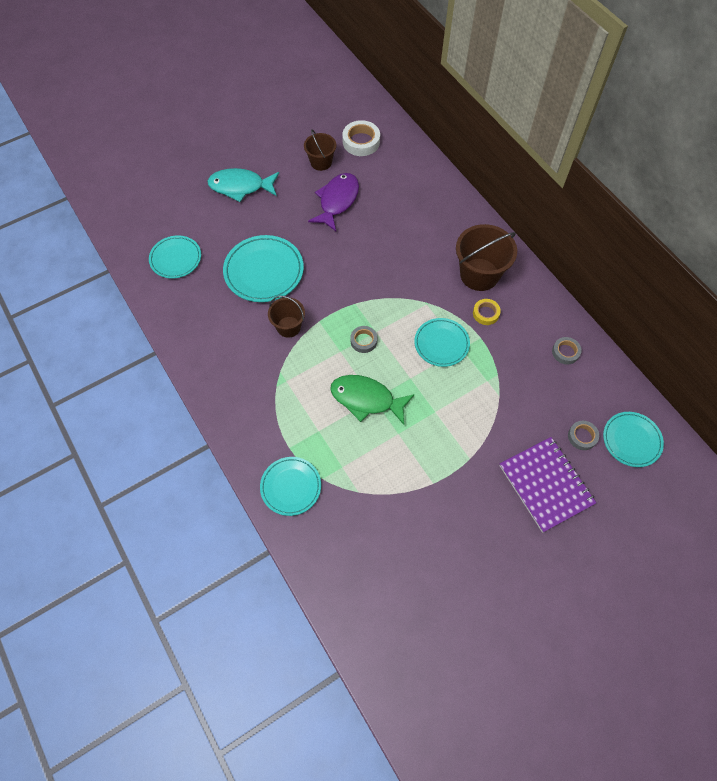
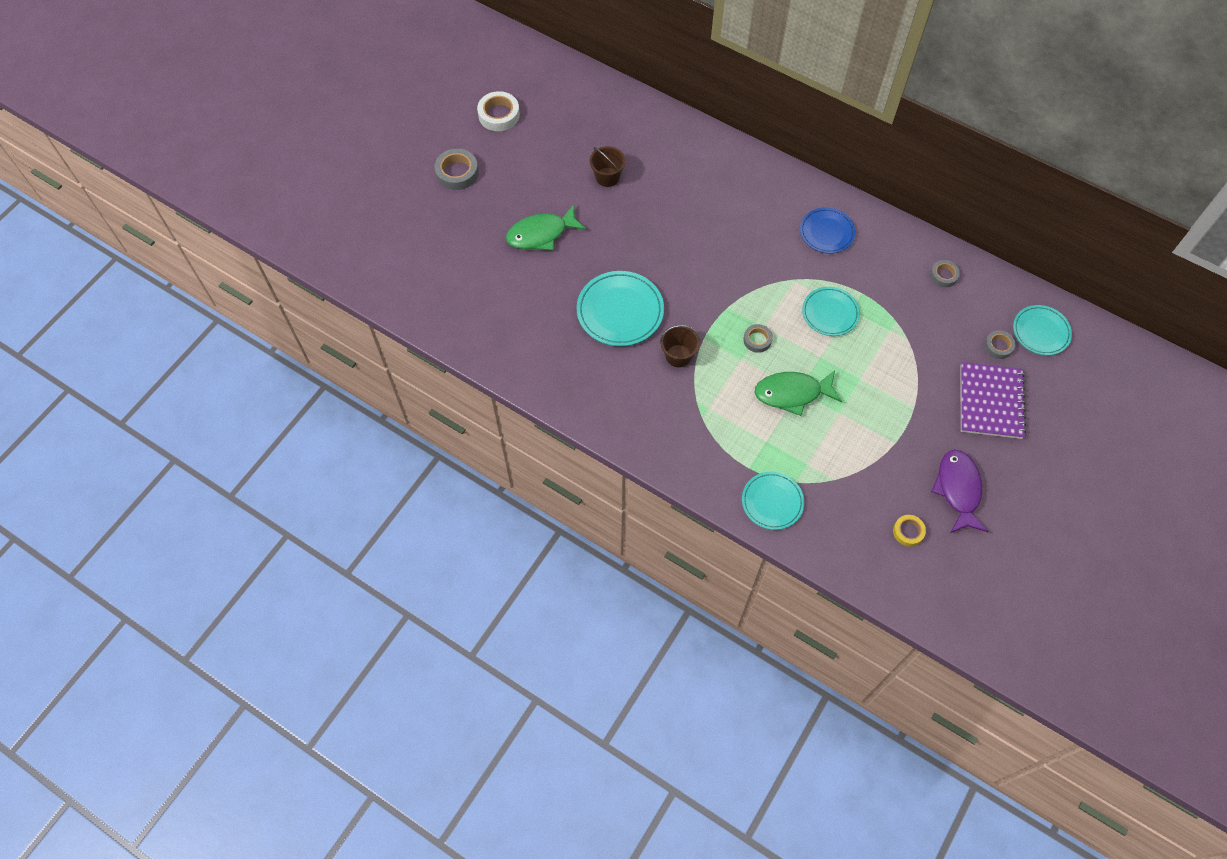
camera: 25 degrees left, 0 degrees up
turquoise plate [149,235,201,279] -> none
turquoise fish [207,168,279,202] -> green fish [506,204,587,251]
purple fish [308,173,359,231] -> purple fish moved to [931,449,988,533]
white tape [342,120,380,156] -> white tape moved to [477,91,520,131]
brown bucket [456,224,517,291] -> blue plate [800,207,856,254]
yellow tape [473,299,501,325] -> yellow tape moved to [893,515,926,547]
purple notebook [499,437,596,533] -> purple notebook turned 60 degrees clockwise [960,362,1026,439]
none -> grey tape [434,149,479,190]

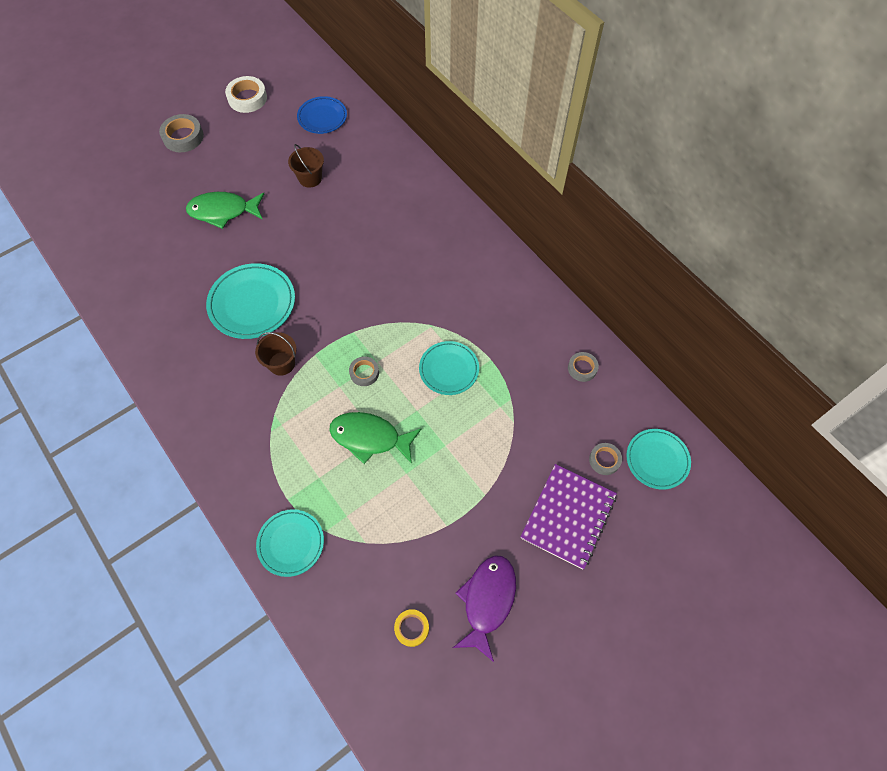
camera: 20 degrees right, 0 degrees up
blue plate [800,207,856,254] -> blue plate moved to [297,96,347,134]

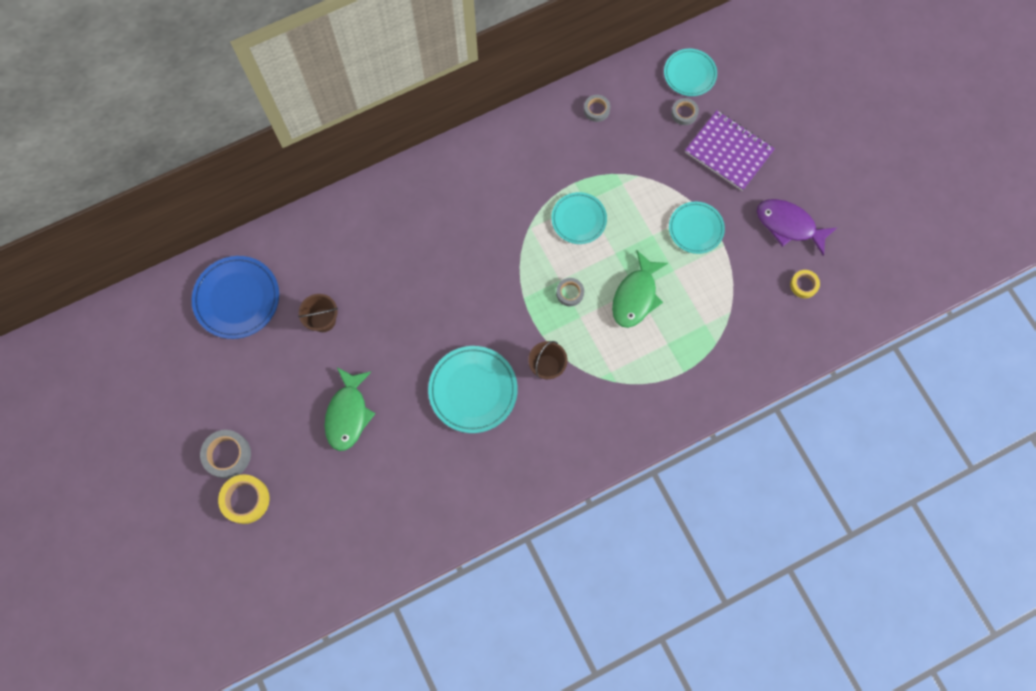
camera: 80 degrees left, 10 degrees up
white tape [225,76,267,113] -> none
turquoise plate [256,509,324,577] -> turquoise plate moved to [669,202,725,254]
blue plate [297,96,347,134] -> blue plate [192,256,279,339], size x1.53
none -> yellow tape [218,474,269,524]

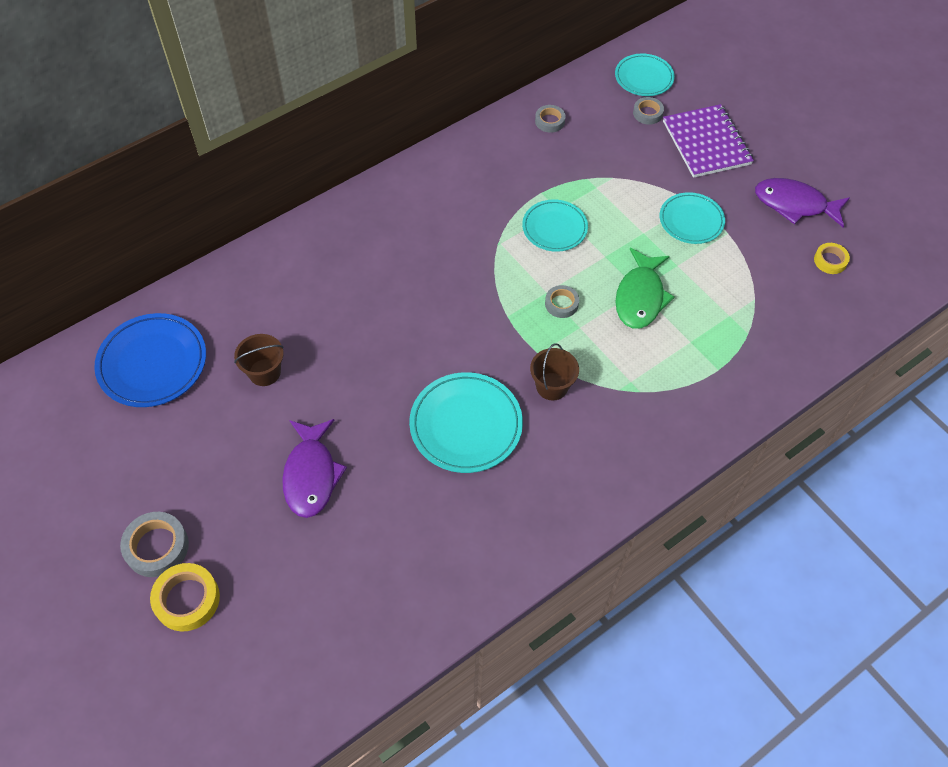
camera: 10 degrees left, 15 degrees down
green fish [325,368,375,451] -> purple fish [282,419,347,518]
purple notebook [685,110,775,191] -> purple notebook turned 45 degrees clockwise [663,104,754,178]

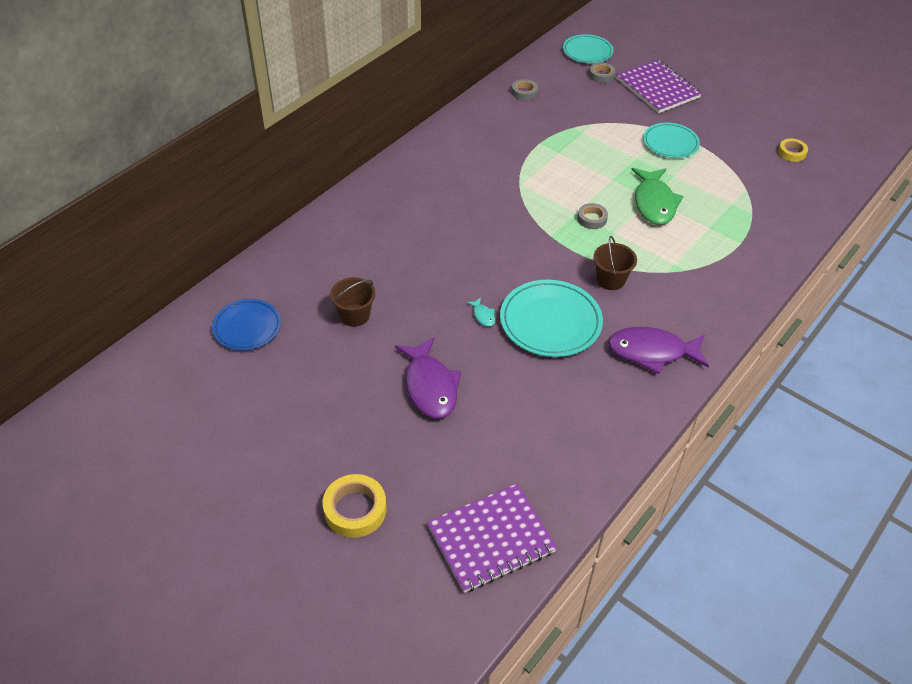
camera: 15 degrees left, 10 degrees down
blue plate [94,313,206,407] -> blue plate [212,299,281,351], size x0.66
grey tape [120,512,189,577] -> none
turquoise plate [522,199,588,252] -> none
purple fish [755,178,850,228] -> purple fish moved to [608,327,709,374]
none -> purple notebook [427,484,557,593]
none -> turquoise fish [466,297,495,327]

